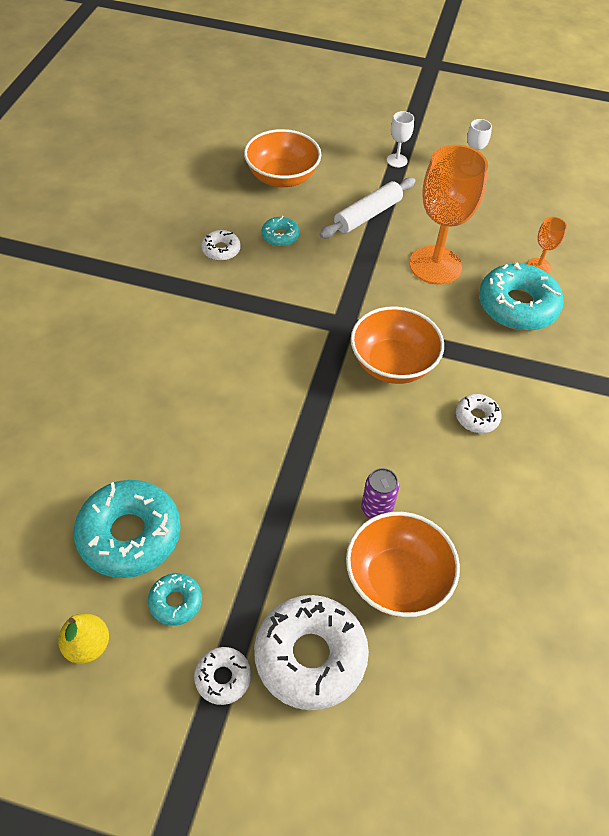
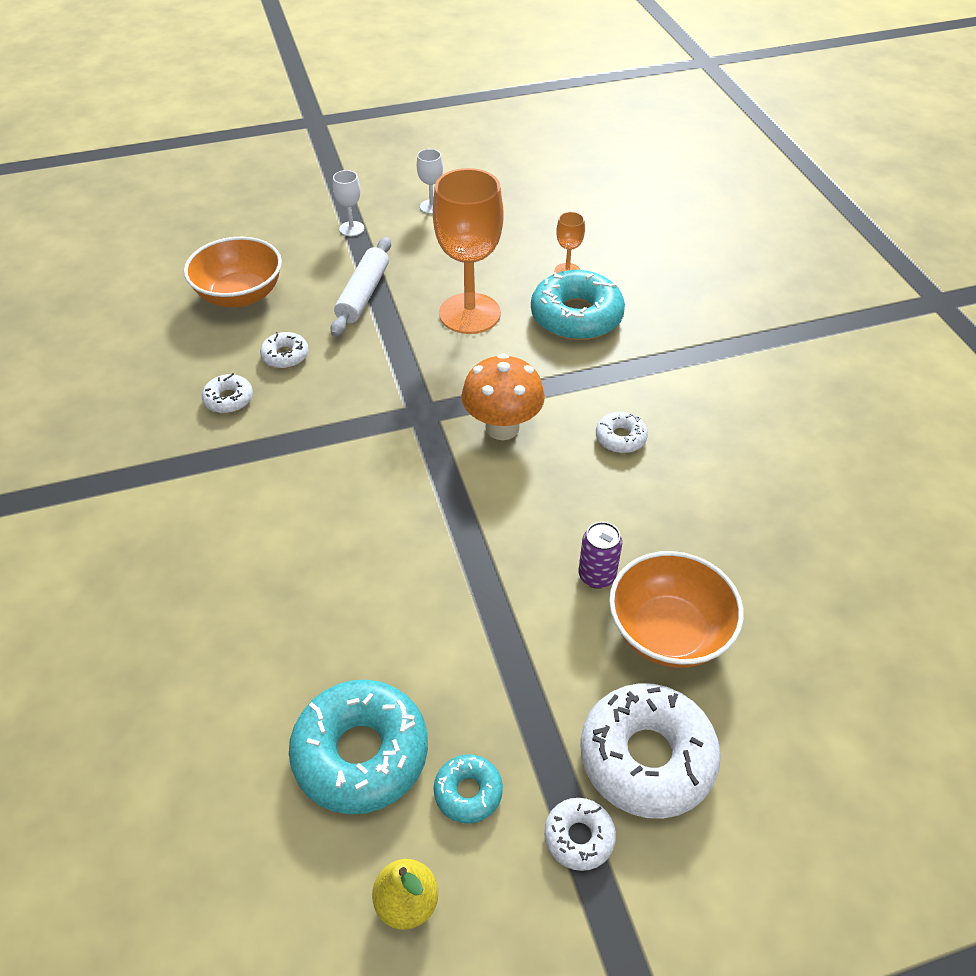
camera: 30 degrees left, 5 degrees down
turquoise donut [261,216,300,247] -> white donut [260,332,309,369]
orange bowl [351,306,444,384] -> orange mushroom [461,354,545,440]

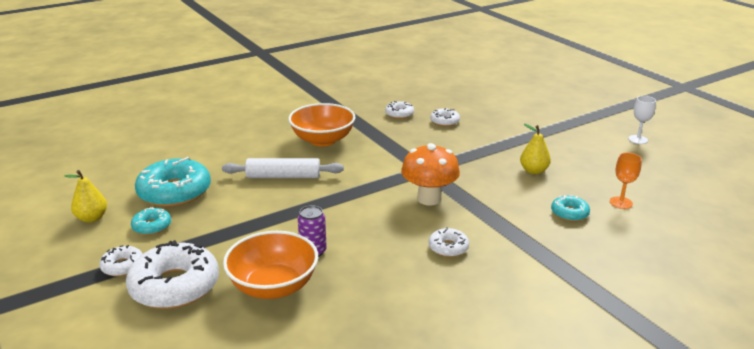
camera: 75 degrees right, 20 degrees down
orange bowl [184,237,282,307] -> orange bowl moved to [288,103,356,147]
white rolling pin [330,237,391,337] -> white rolling pin moved to [222,158,344,178]
white goblet [333,170,364,236] -> none
orange goblet [433,168,504,334] -> yellow pear [520,124,551,174]
turquoise donut [531,270,625,340] -> turquoise donut [551,195,590,221], size x0.49

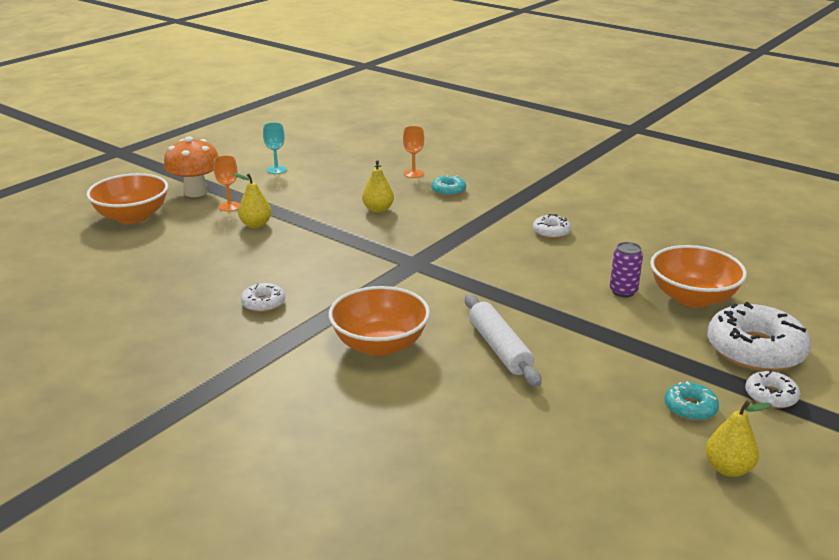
camera: 110 degrees left, 0 degrees up
turquoise donut [135,157,211,207] -> none
orange mushroom [401,143,460,206] -> orange mushroom moved to [164,136,219,197]
white donut [430,108,460,127] -> none
white goblet [628,96,656,144] -> turquoise goblet [263,122,287,174]
none -> orange bowl [87,173,168,224]
none -> orange goblet [214,155,240,211]
none -> yellow pear [234,173,271,228]

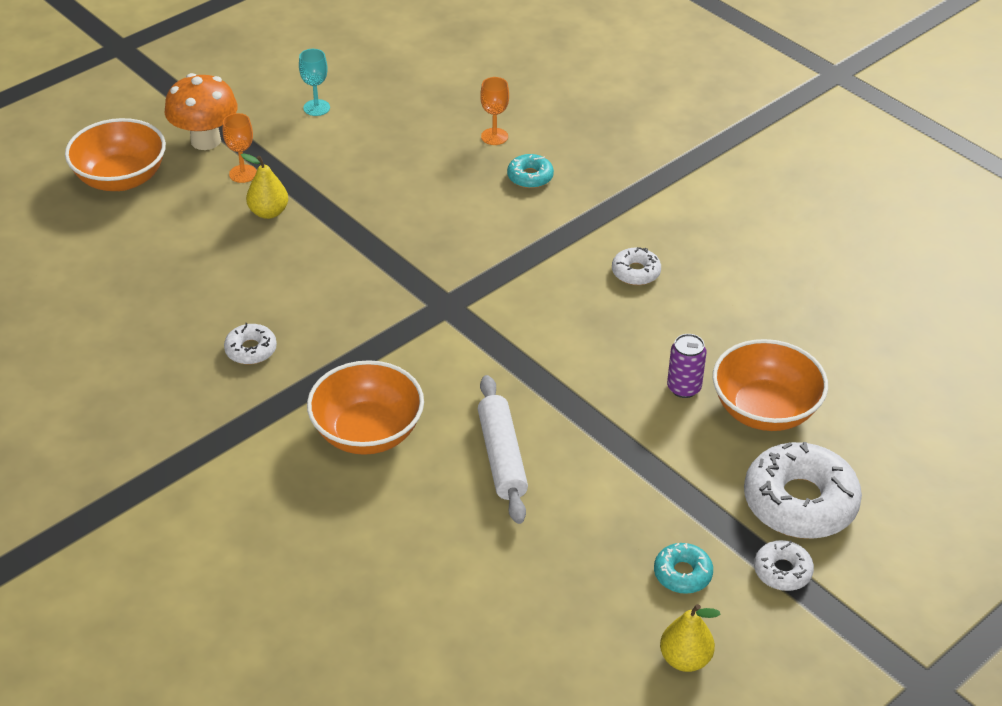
camera: 10 degrees right, 15 degrees up
yellow pear [362,160,394,213] -> none

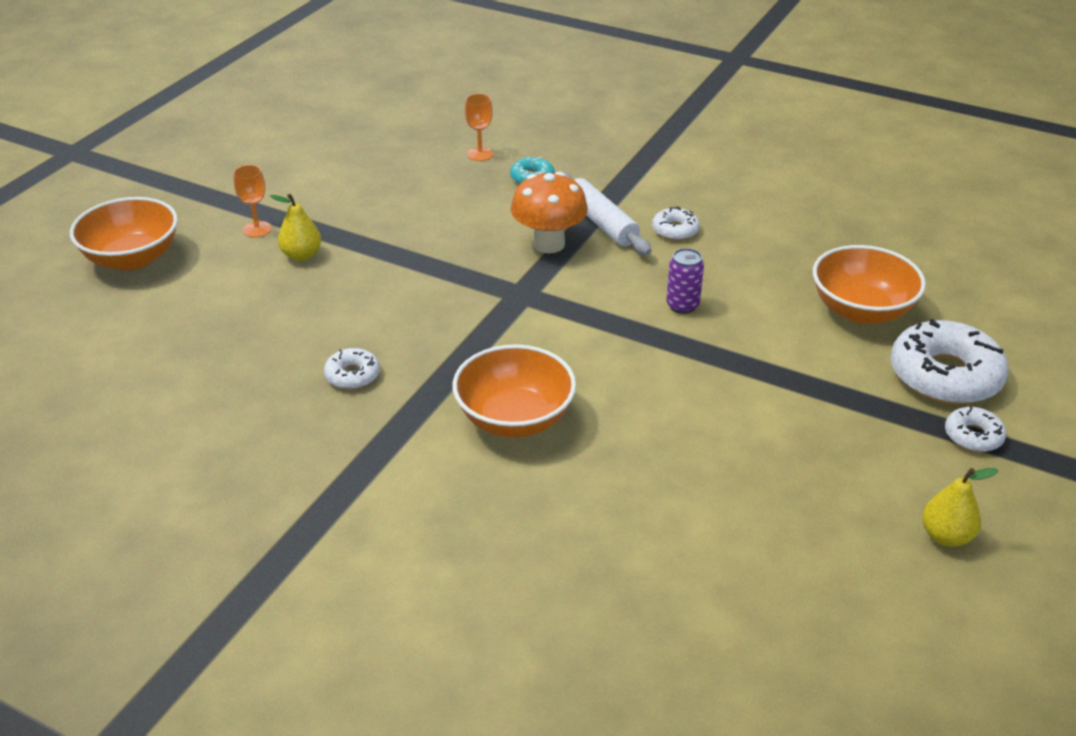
camera: 20 degrees left, 5 degrees down
orange mushroom [165,73,238,150] -> orange mushroom moved to [511,172,588,253]
turquoise goblet [299,49,330,116] -> none
white rolling pin [478,375,528,524] -> white rolling pin moved to [563,172,651,255]
turquoise donut [654,543,713,594] -> none
purple can [667,334,706,398] -> purple can moved to [666,248,704,314]

